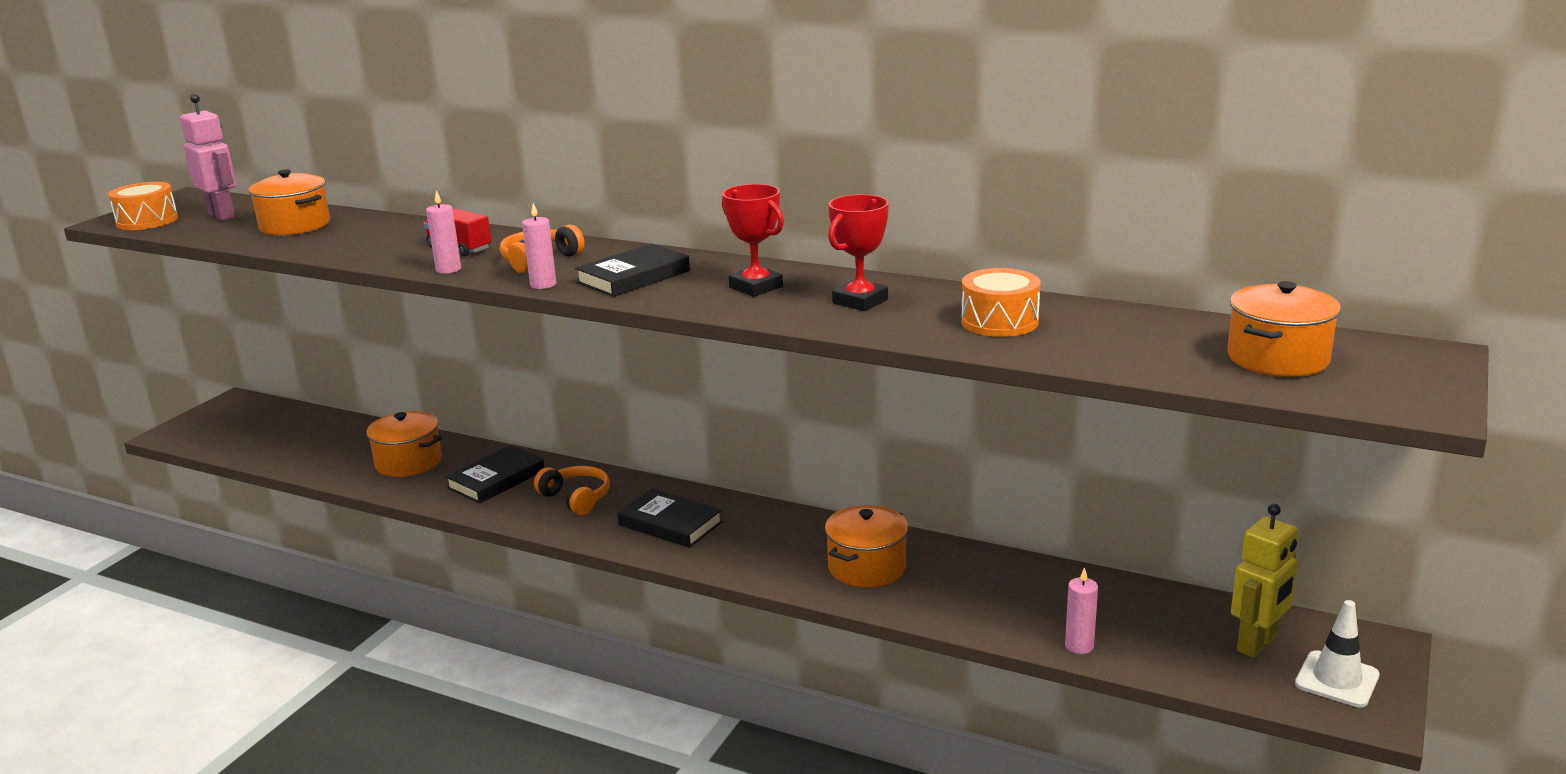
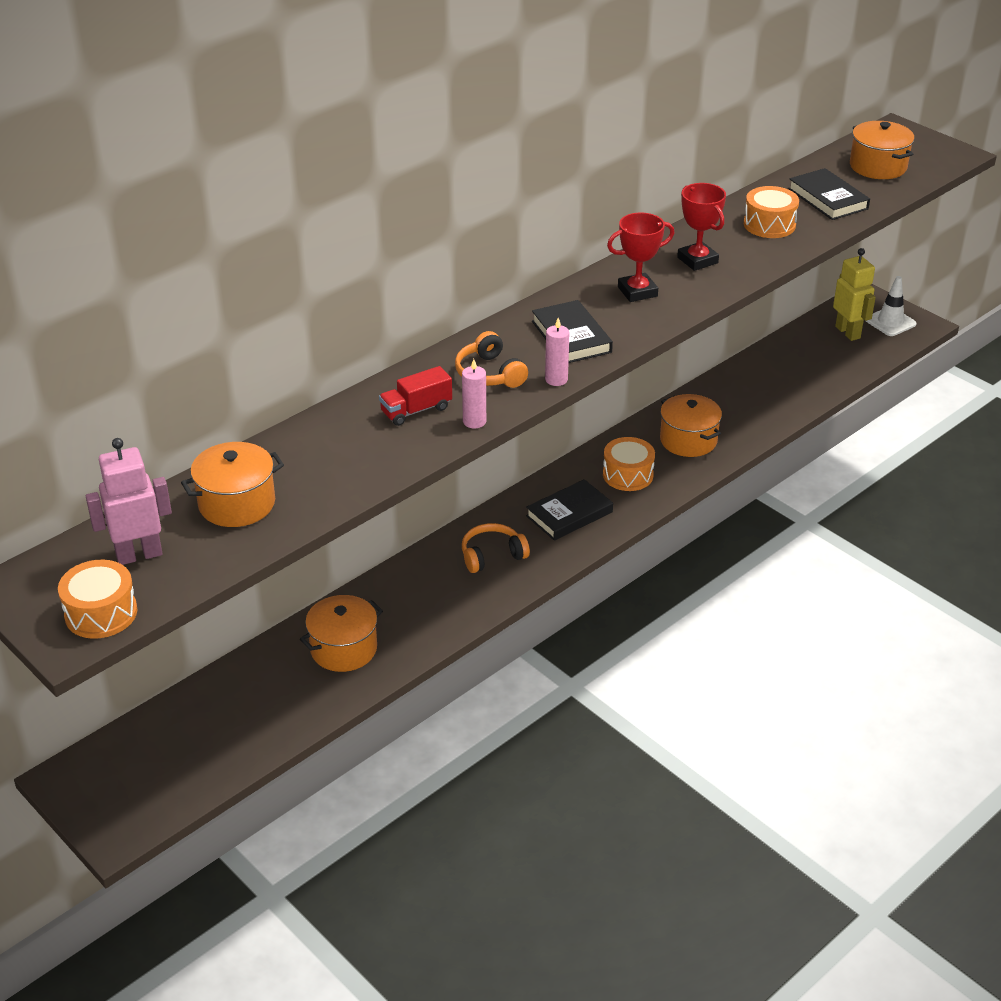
camera: 70 degrees left, 15 degrees up
black book [445,445,544,504] -> black book moved to [788,168,870,220]
pink candle [1065,567,1098,654] -> none
none -> orange drum [603,437,655,491]

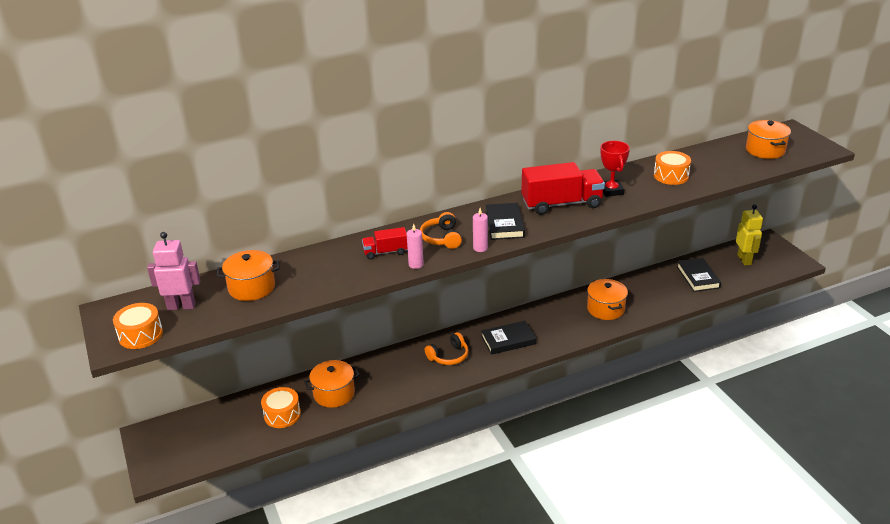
camera: 20 degrees right, 5 degrees down
orange headphones [462,523,530,573] -> orange headphones turned 150 degrees clockwise [425,332,469,365]
orange drum [603,437,655,491] -> orange drum moved to [261,387,301,428]
red trophy [607,213,674,302] -> red truck [522,162,605,215]
black book [788,168,870,220] -> black book moved to [677,258,721,292]
white traffic cone [866,276,917,336] -> none

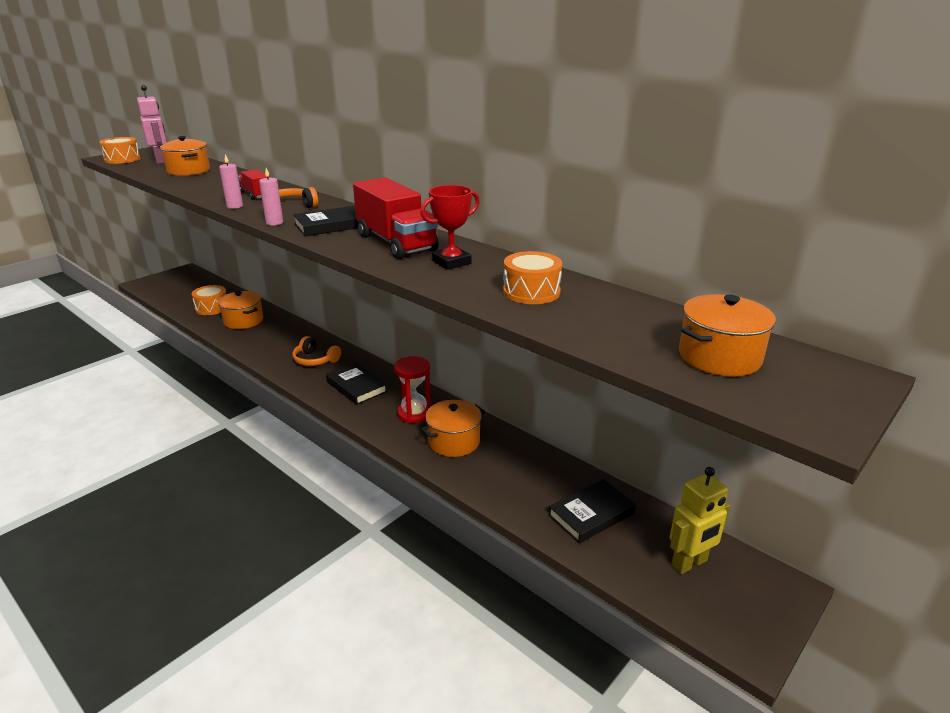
camera: 65 degrees right, 5 degrees down
none -> red hourglass [394,356,431,423]

